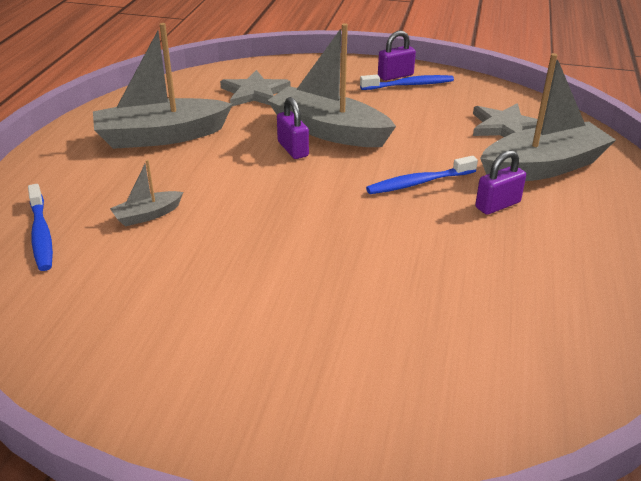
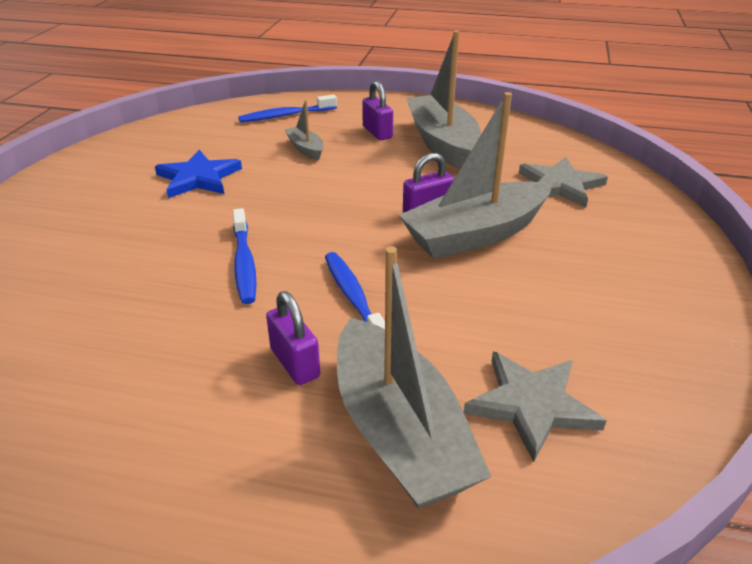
camera: 90 degrees right, 0 degrees up
grey boat [267,23,396,147] -> grey boat turned 150 degrees counterclockwise [399,92,552,259]
blue toothbrush [360,75,454,90] -> blue toothbrush moved to [233,208,257,304]
purple padlock [378,31,416,81] -> purple padlock moved to [362,81,393,140]
none -> blue star [155,150,242,198]

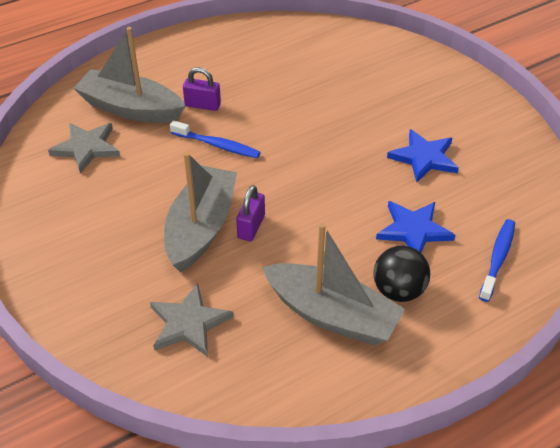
camera: 135 degrees right, 10 degrees up
blue toothbrush [233,208,257,304] -> none
grey boat [285,100,324,160] -> blue star [376,201,455,253]
purple padlock [362,81,393,140] -> black ball [373,246,430,302]

